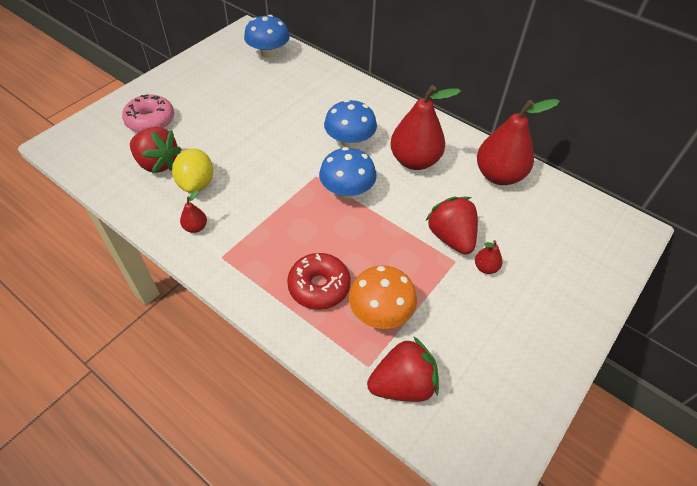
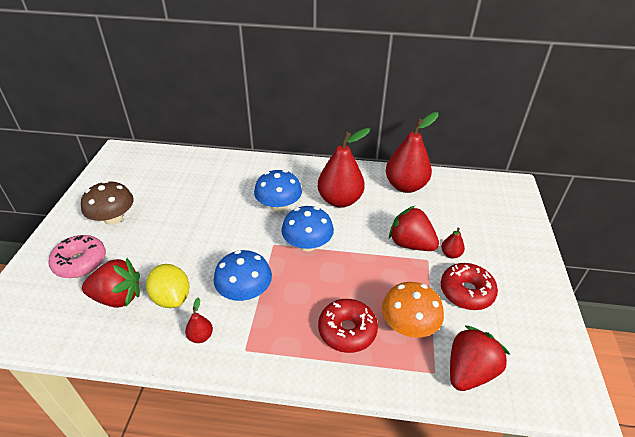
camera: 30 degrees left, 10 degrees down
blue mushroom [244,15,290,58] -> blue mushroom moved to [214,250,272,301]
none -> brown mushroom [81,181,134,225]
none -> red donut [441,263,498,310]

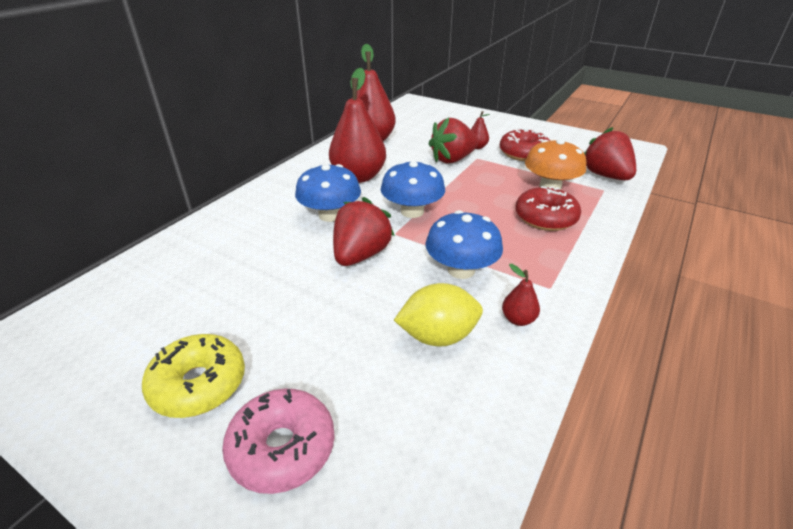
camera: 65 degrees left, 5 degrees down
brown mushroom [81,181,134,225] -> yellow donut [142,334,245,418]
red strawberry [82,258,140,308] -> red strawberry moved to [333,197,395,266]

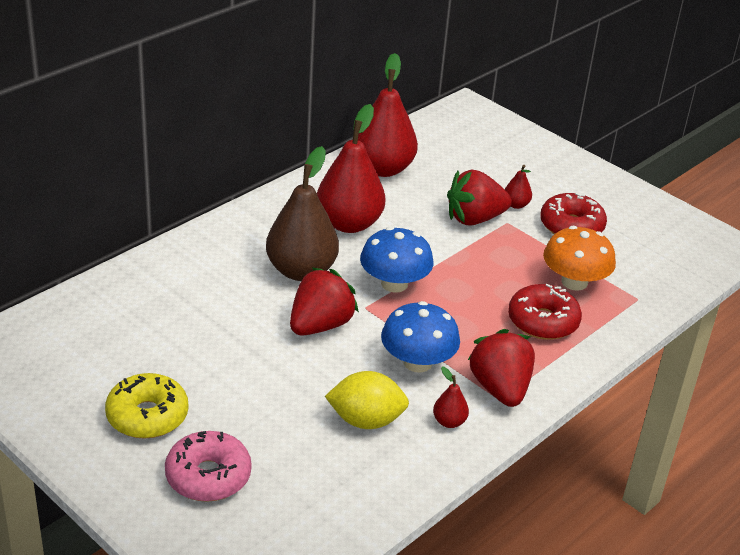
camera: 10 degrees right, 0 degrees up
blue mushroom [295,164,361,222] -> brown pear [266,146,339,281]
red strawberry [584,127,636,180] -> red strawberry moved to [468,329,535,407]

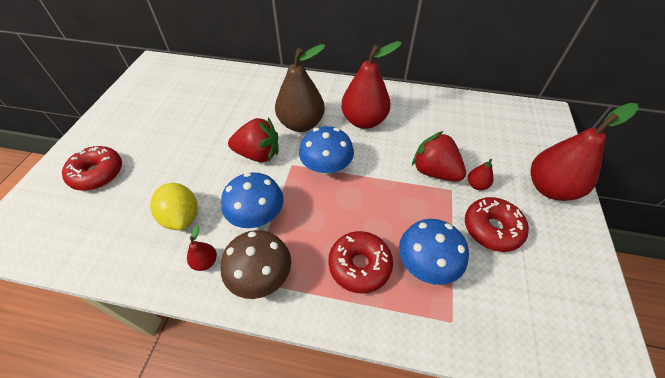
camera: 60 degrees right, 15 degrees up
yellow donut [105,373,188,439] -> none
pink donut [165,431,252,502] -> red donut [62,146,122,191]
red pear [358,53,418,177] -> red pear moved to [530,103,639,201]
red strawberry [468,329,535,407] -> brown mushroom [221,230,291,299]
orange mushroom [543,226,616,291] -> blue mushroom [399,219,469,285]

